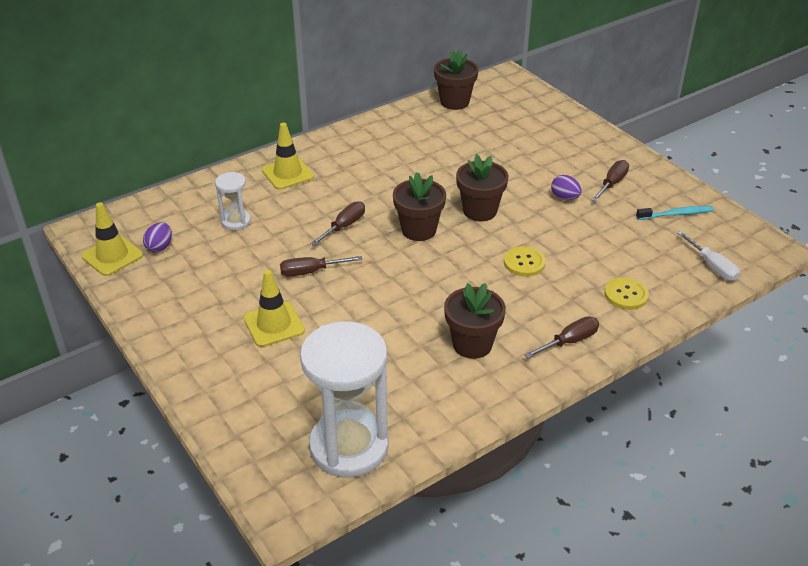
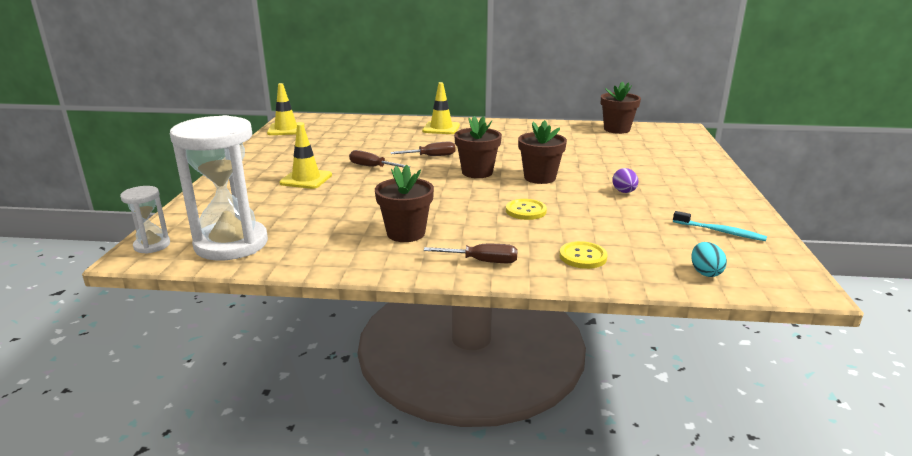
camera: 40 degrees right, 15 degrees down
purple egg [143,222,172,253] -> none
white hourglass [215,172,251,230] -> white hourglass moved to [120,186,170,254]
brown screwdriver [592,160,629,201] -> none
white screwdriver [677,231,740,281] -> turquoise egg [691,242,727,277]

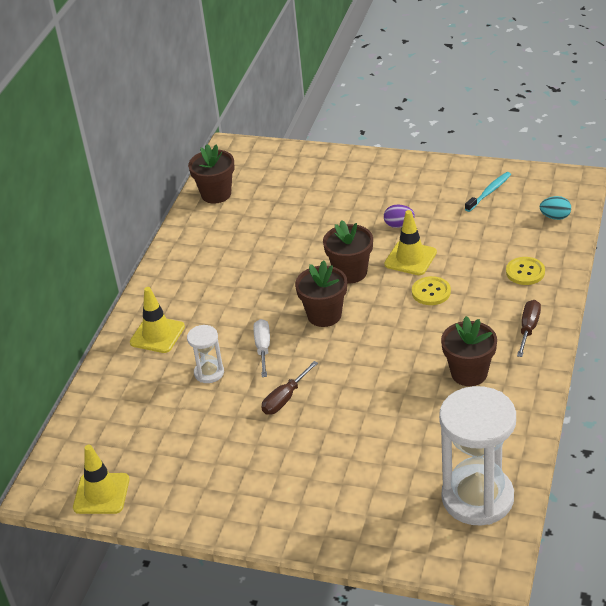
camera: 75 degrees left, 15 degrees up
white hourglass [120,186,170,254] -> white hourglass moved to [187,325,224,383]
yellow traffic cone [279,124,332,189] -> yellow traffic cone moved to [384,210,437,275]
brown screwdriver [390,142,456,156] -> white screwdriver [254,319,270,377]

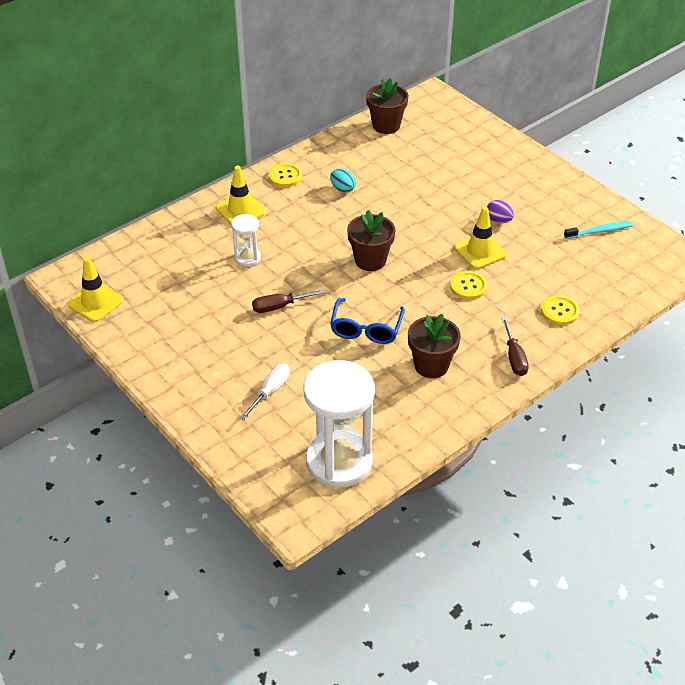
camera: 30 degrees right, 5 degrees up
white screwdriver [254,319,270,377] -> white screwdriver moved to [240,364,290,420]
brown flower pot [323,220,373,283] -> none
brown screwdriver [517,300,541,357] -> brown screwdriver turned 120 degrees clockwise [502,317,529,376]
turquoise egg [540,196,571,220] -> turquoise egg moved to [330,169,356,193]
none -> yellow button [269,163,302,187]
none -> blue glasses [330,298,405,344]

